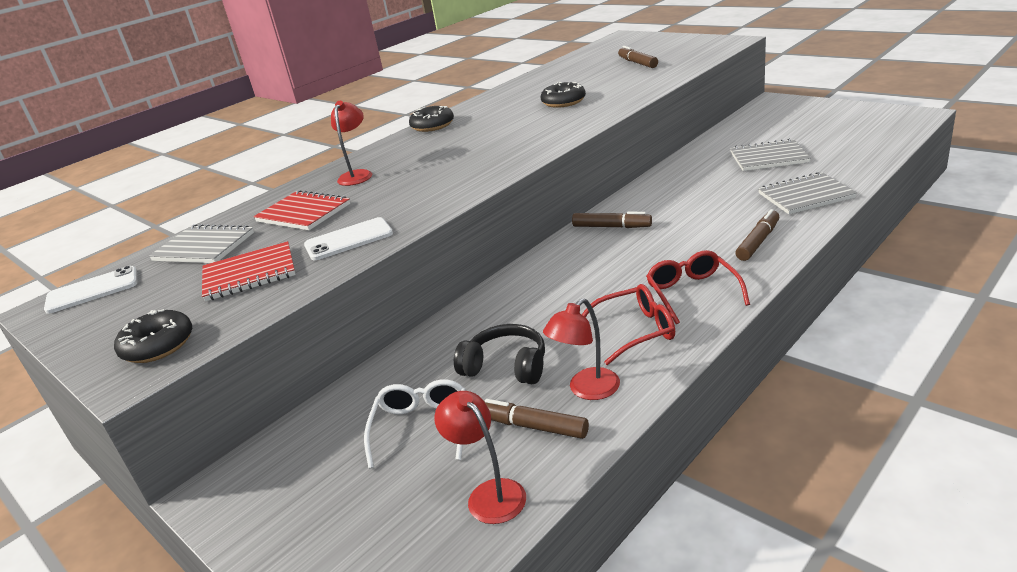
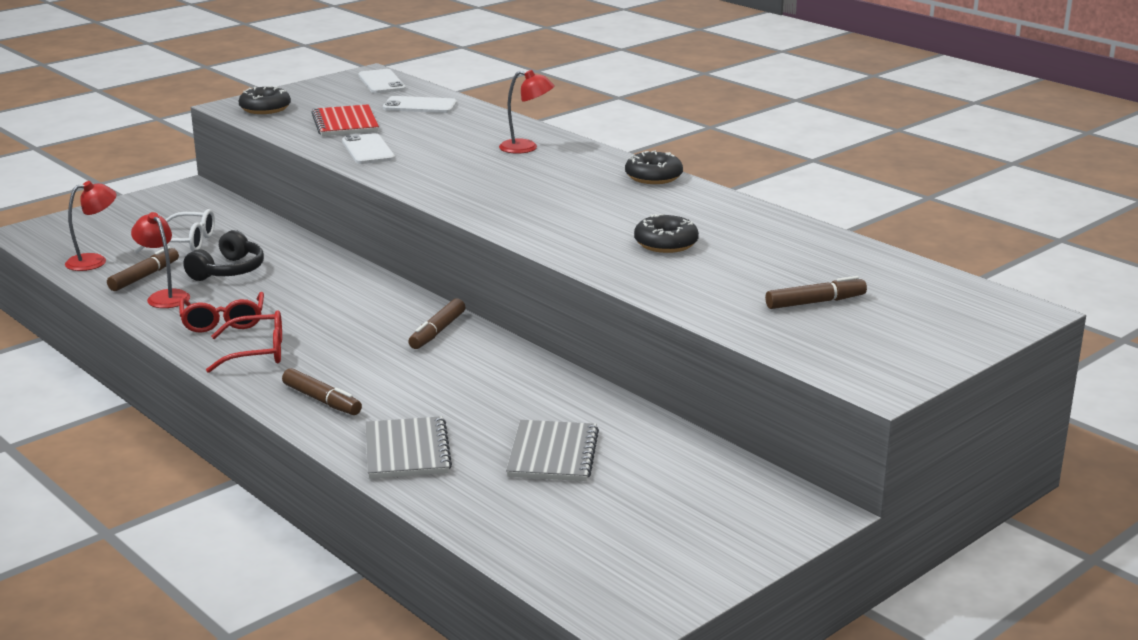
camera: 90 degrees right, 5 degrees down
grey notebook [149,224,254,263] -> white phone [383,96,457,113]
red notebook [253,190,350,230] -> none

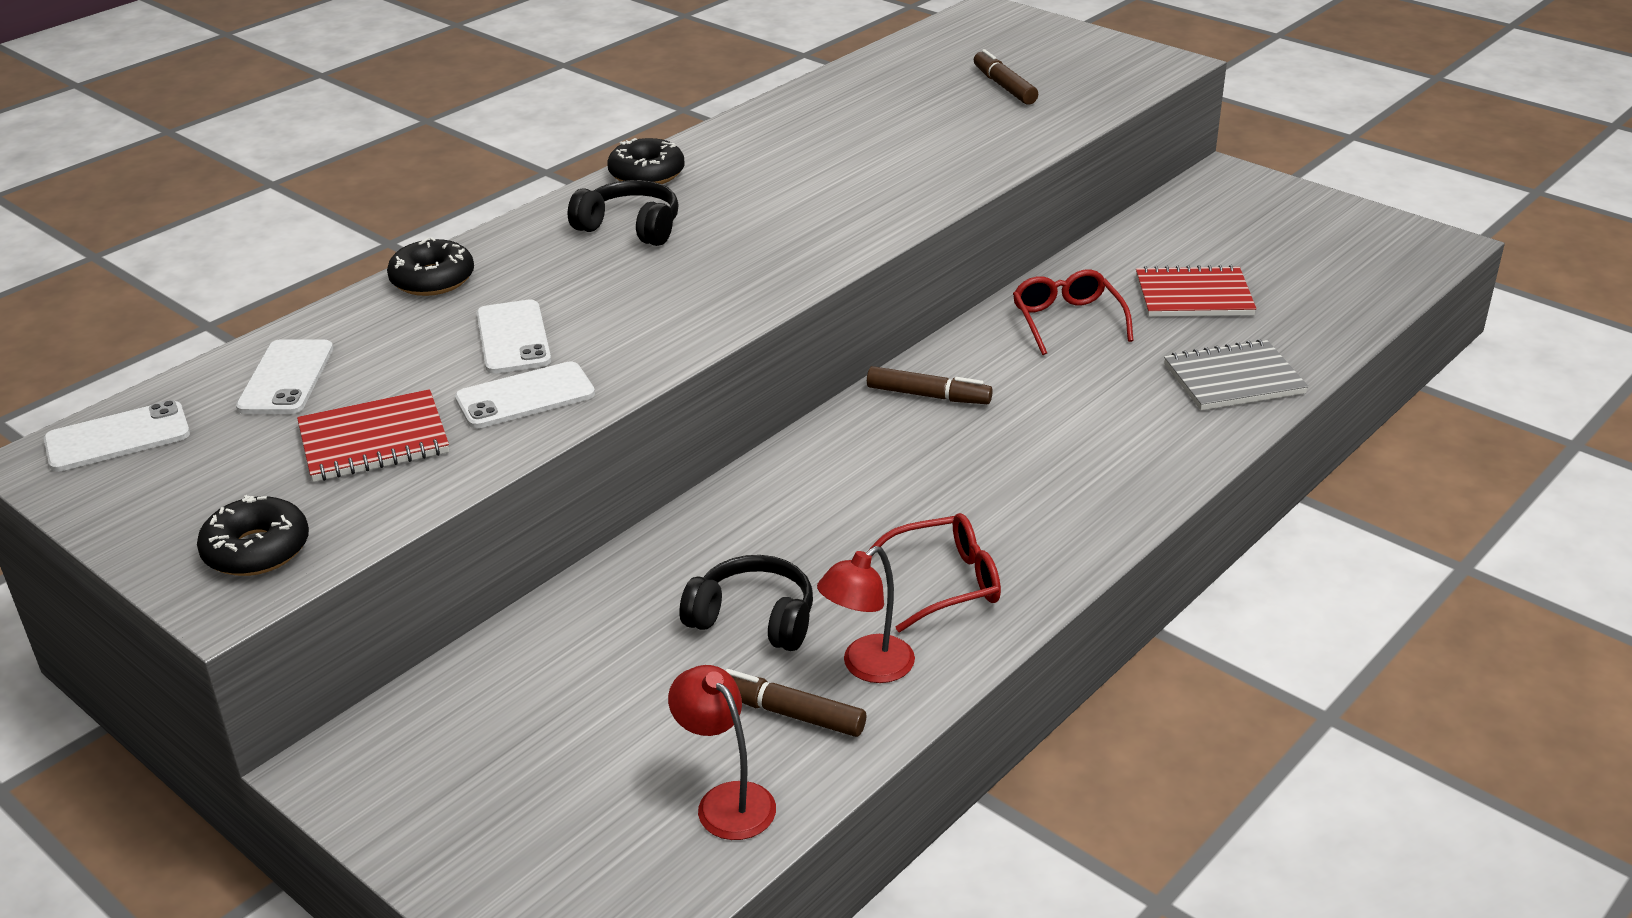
camera: 95 degrees left, 10 degrees up
white glasses [134,209,215,254] -> none
red glasses [206,310,282,373] -> red glasses moved to [1013,269,1134,355]
brown marker [282,368,362,415] -> none
red lamp [499,70,554,154] -> none
grey notebook [506,420,599,481] -> red notebook [1136,265,1256,317]
black donut [634,214,699,253] -> black donut moved to [387,237,474,296]
none -> white phone [476,300,551,374]
none -> black headphones [568,180,679,246]

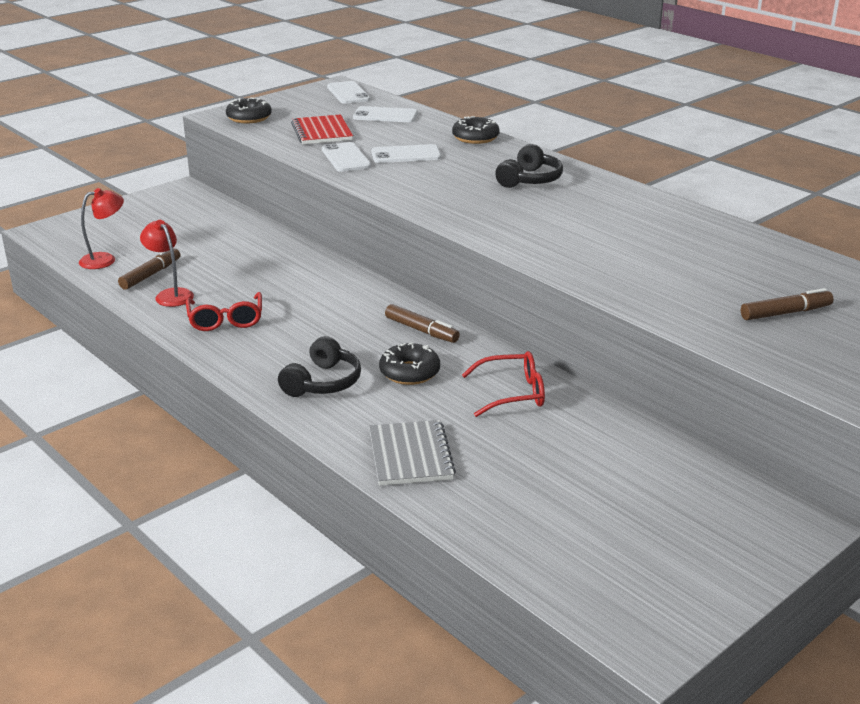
camera: 95 degrees right, 5 degrees down
black donut [607,138,685,184] -> black donut moved to [379,343,440,385]
black headphones [679,555,813,651] -> black headphones moved to [278,336,361,397]
brown marker [867,366,993,404] -> brown marker turned 75 degrees counterclockwise [385,304,460,343]
red notebook [1136,265,1256,317] -> none

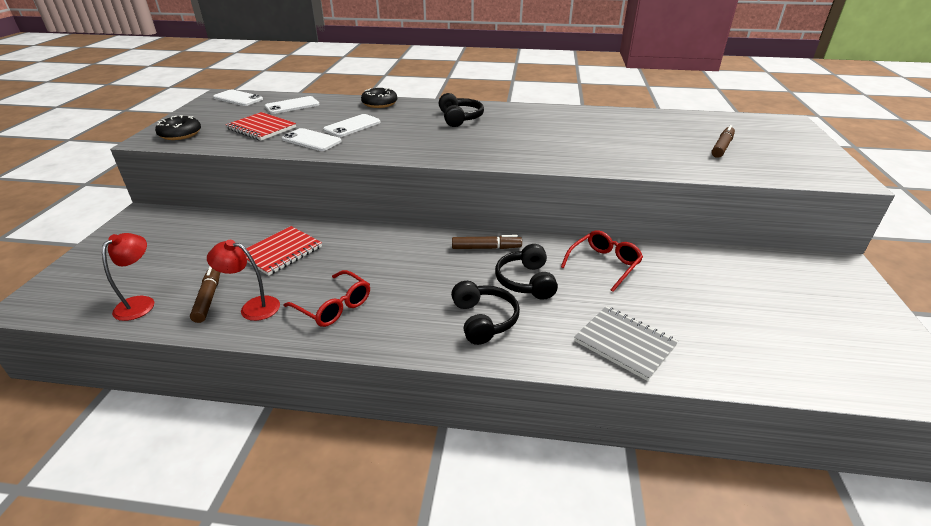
camera: 40 degrees left, 5 degrees up
black donut [379,343,440,385] -> black headphones [495,244,558,300]
none -> red notebook [244,226,322,276]

